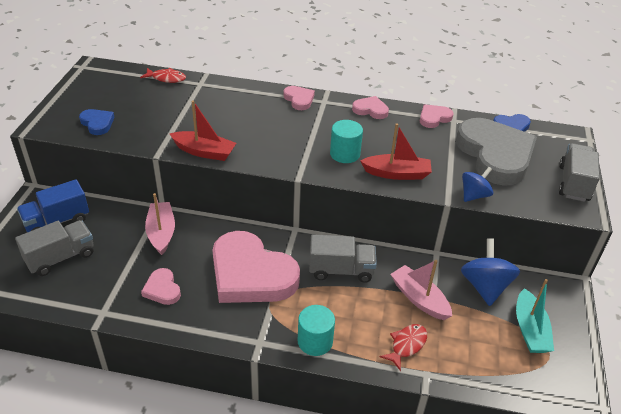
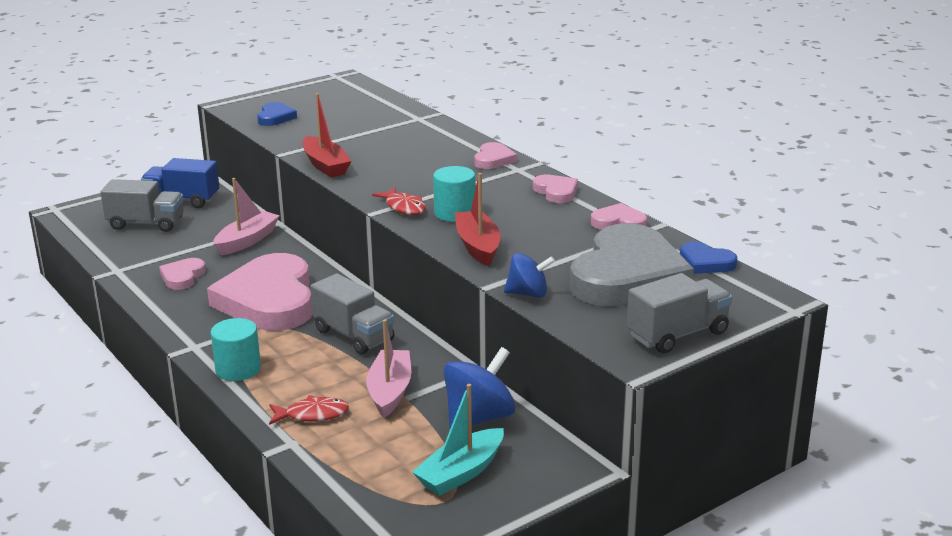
camera: 45 degrees right, 15 degrees down
red fish [140,68,186,83] -> red fish moved to [372,187,426,215]
red boat [360,123,432,180] -> red boat turned 150 degrees counterclockwise [455,173,501,266]

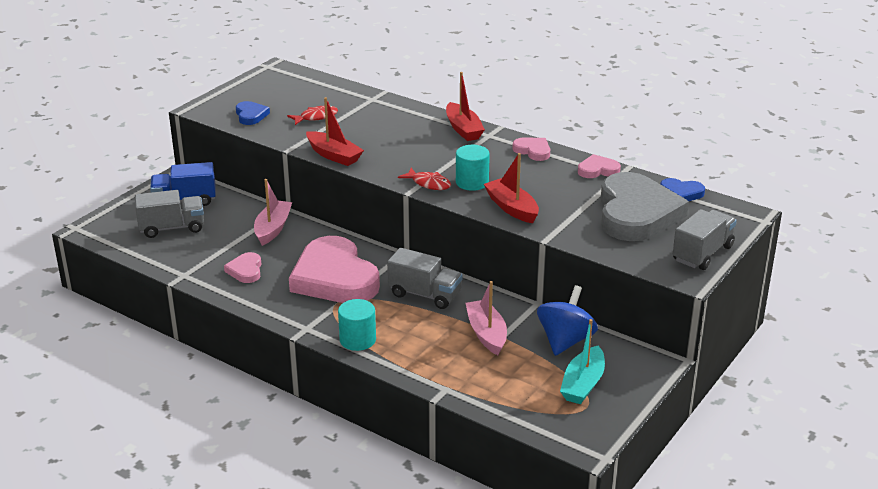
camera: 20 degrees left, 5 degrees up
red fish [269,395,349,425] -> red fish moved to [287,106,338,125]
pink heart [474,142,517,169] -> red boat [446,72,485,141]
blue spinning top [504,253,555,298] -> none

